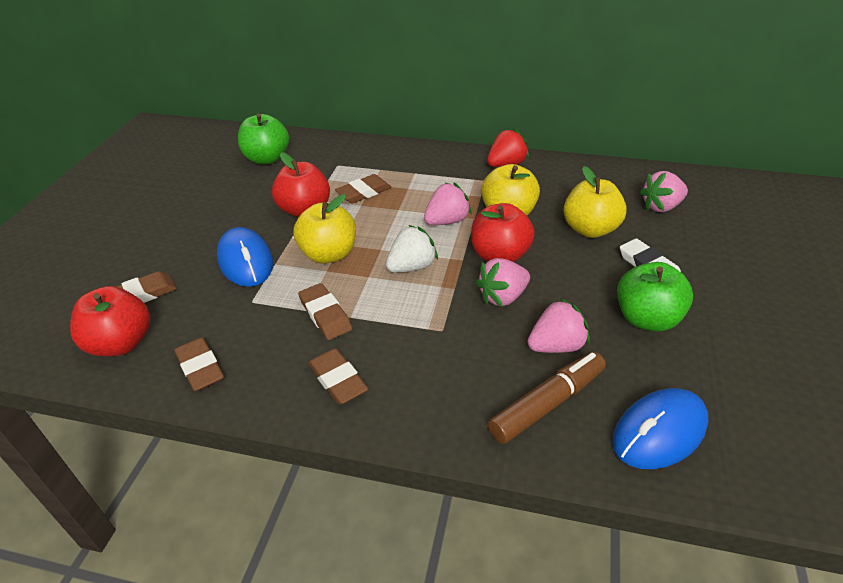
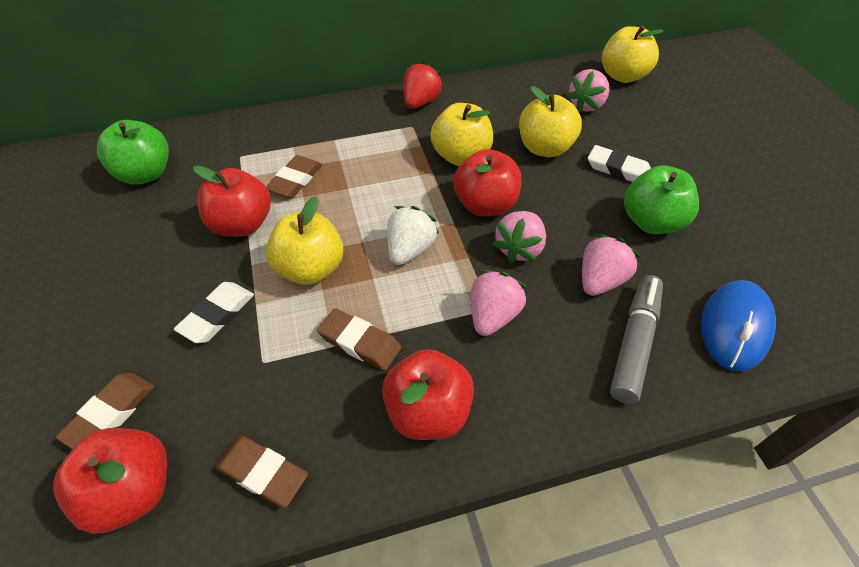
camera: 30 degrees left, 10 degrees up
blue mouse [217,227,273,287] -> white eraser [174,282,254,343]
brown eraser [308,348,368,405] -> red apple [382,349,474,440]
pink strawberry [424,182,472,225] -> pink strawberry moved to [471,270,527,336]
brown marker [488,352,606,444] -> grey marker [610,275,663,404]
none -> yellow apple [602,25,664,83]

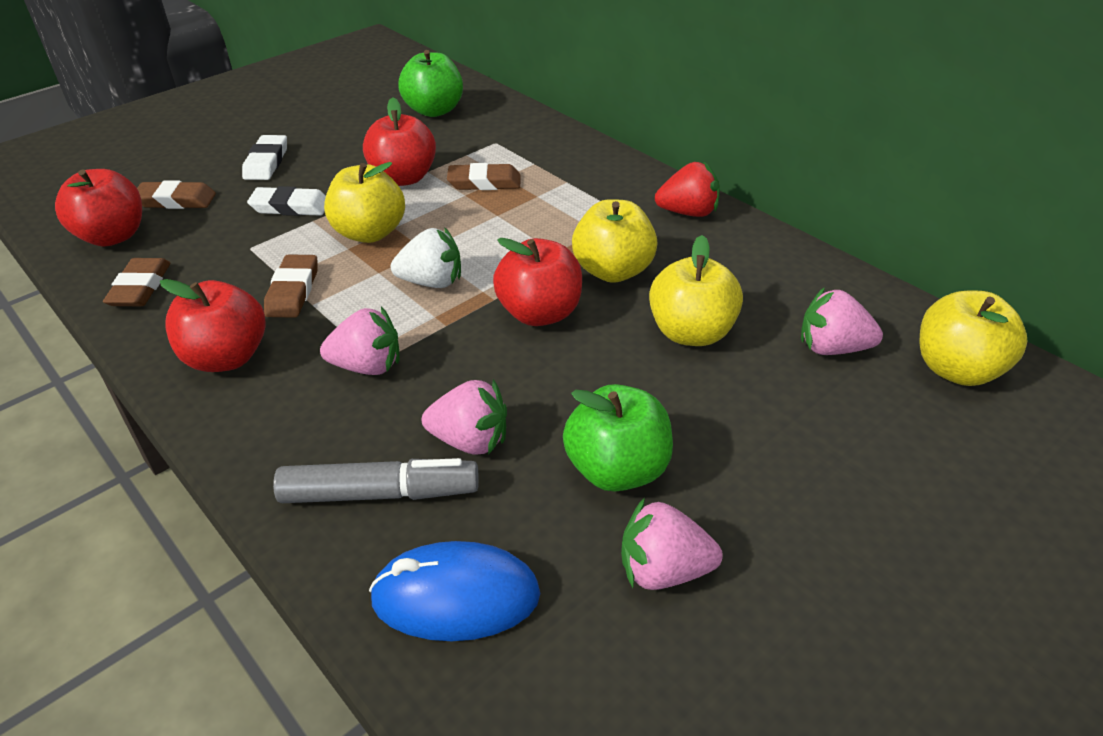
camera: 65 degrees right, 10 degrees down
pink strawberry [493,211,546,263] -> pink strawberry moved to [621,498,723,590]
white eraser [588,145,651,182] -> white eraser moved to [242,135,287,180]

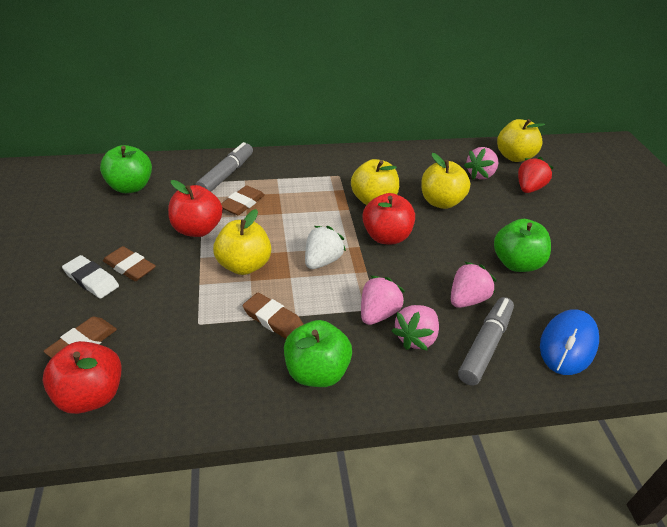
camera: 60 degrees left, 0 degrees up
brown eraser [103,258,171,306] -> brown eraser moved to [103,246,156,281]
red apple [160,279,265,372] -> green apple [284,320,352,387]
white eraser [247,186,326,216] -> none
pink strawberry [621,498,723,590] -> pink strawberry moved to [392,305,439,350]
red strawberry [655,162,720,217] -> red strawberry moved to [518,157,554,193]
none -> grey marker [196,142,253,192]

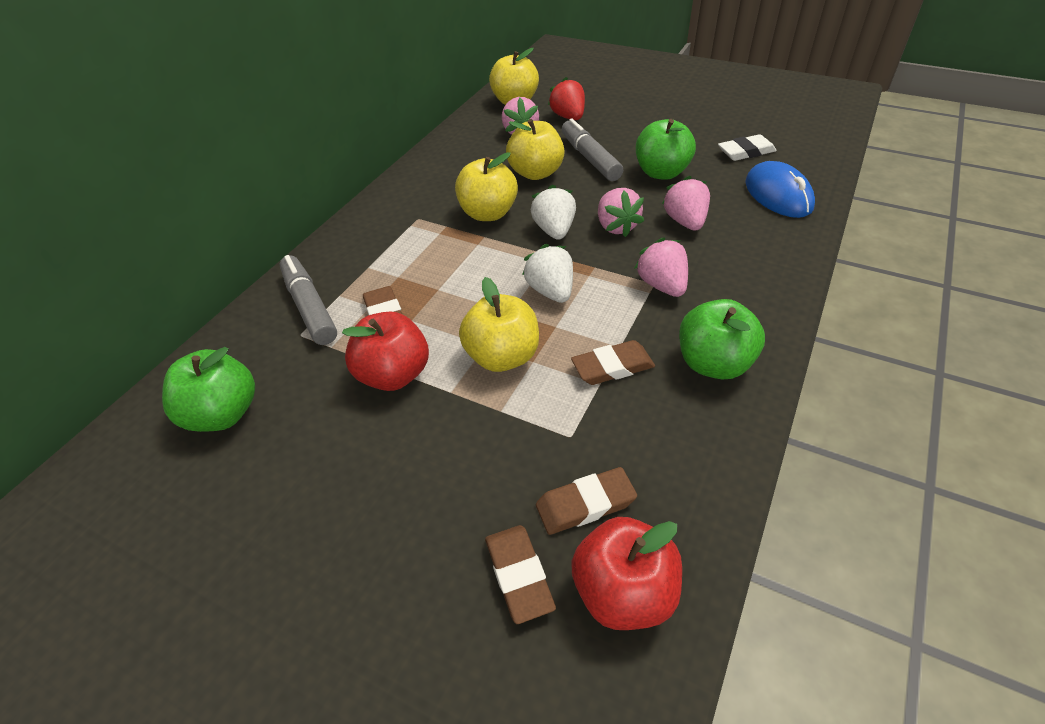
camera: 50 degrees left, 5 degrees up
white eraser [62,255,119,299] -> white eraser moved to [718,134,777,161]
brown eraser [103,246,156,281] -> brown eraser moved to [536,467,637,535]
red apple [362,193,415,244] -> white strawberry [531,185,576,240]
pink strawberry [392,305,439,350] -> pink strawberry moved to [598,188,644,237]
grey marker [458,297,514,386] -> grey marker moved to [562,119,623,181]

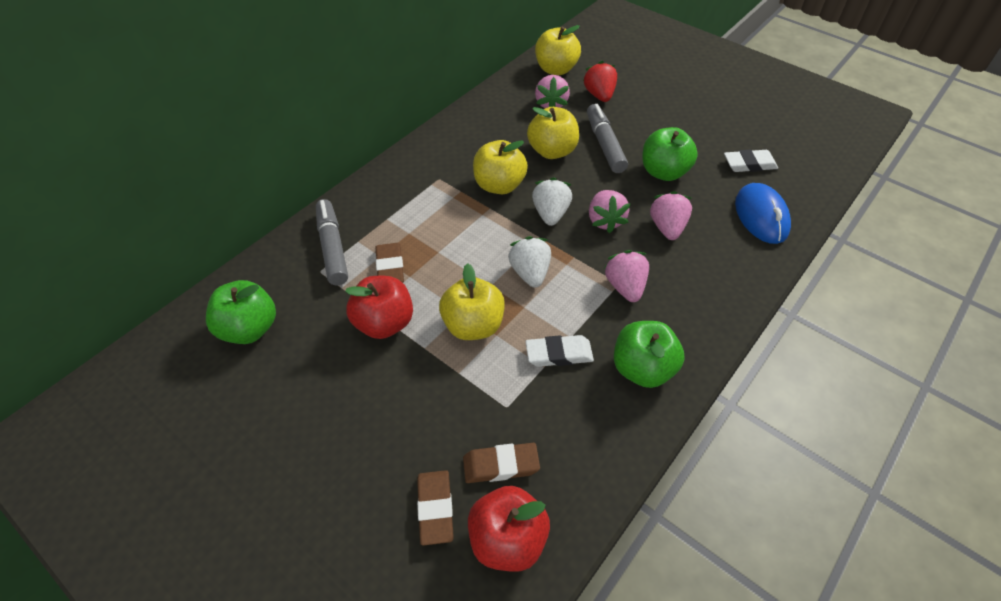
camera: 10 degrees right, 5 degrees up
brown eraser [571,340,655,385] -> white eraser [525,335,594,367]

